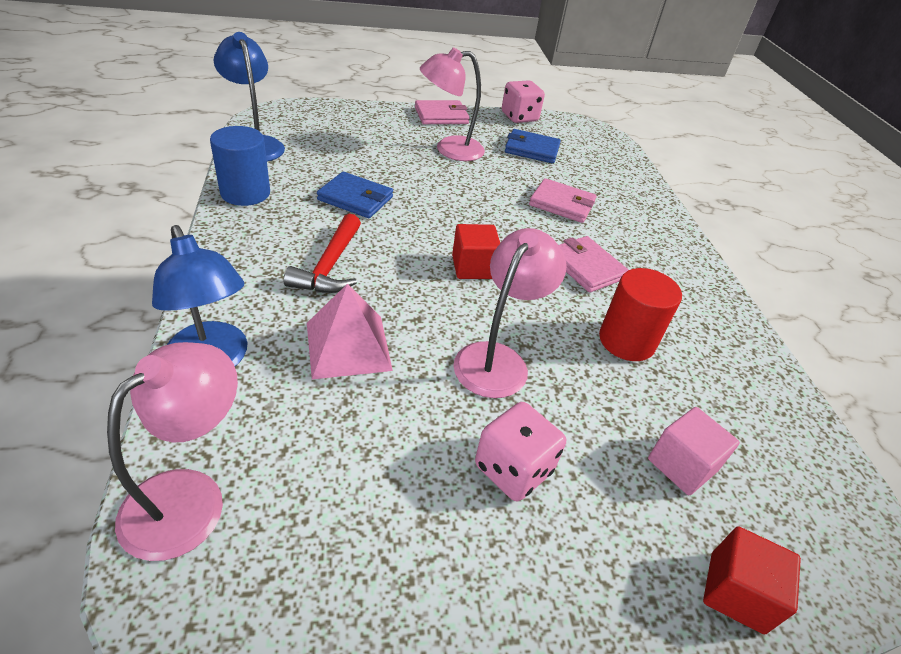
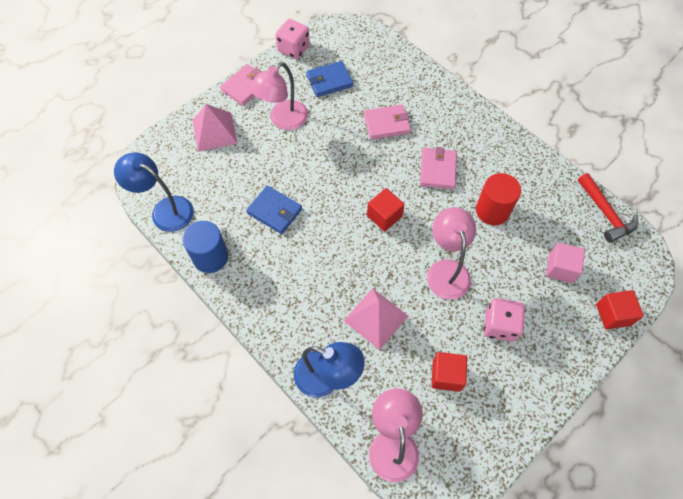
camera: 30 degrees left, 20 degrees up
red hammer [284,214,361,293] -> red hammer moved to [578,173,638,243]
blue wallet [317,172,393,218] -> blue wallet turned 45 degrees clockwise [246,186,302,234]
pink wallet [559,236,629,293] -> pink wallet turned 75 degrees clockwise [420,147,457,189]
none -> pink pyramid [192,104,238,152]
none -> red cube [431,352,467,392]

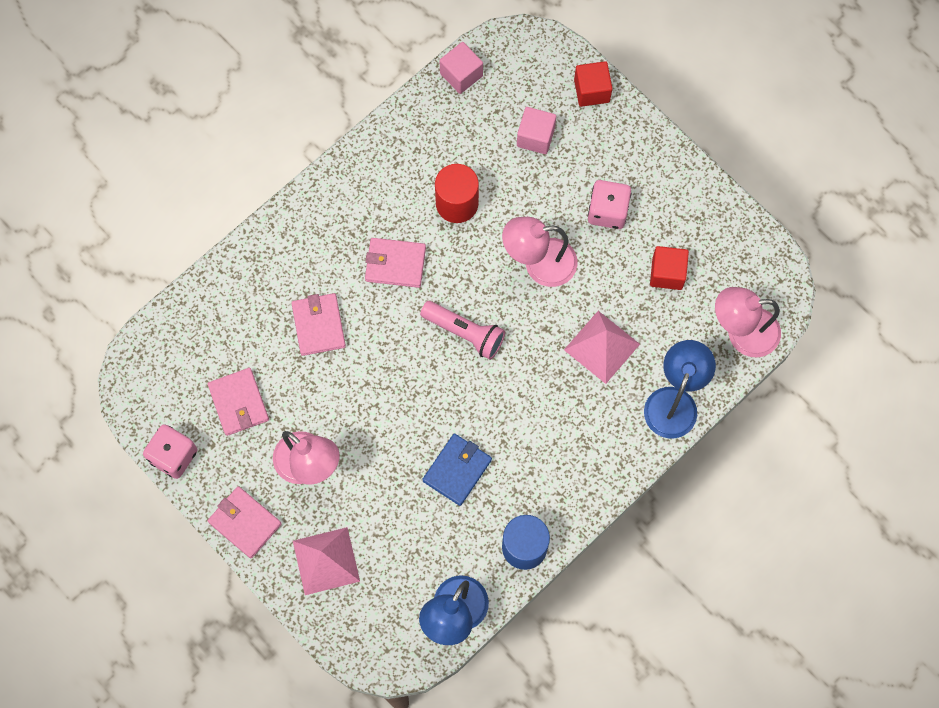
camera: 90 degrees left, 10 degrees up
blue wallet [306,61,353,97] -> pink wallet [208,368,269,436]
red cube [367,188,405,231] -> pink flashlight [420,301,505,360]
red hammer [578,173,638,243] -> pink cube [440,42,483,94]

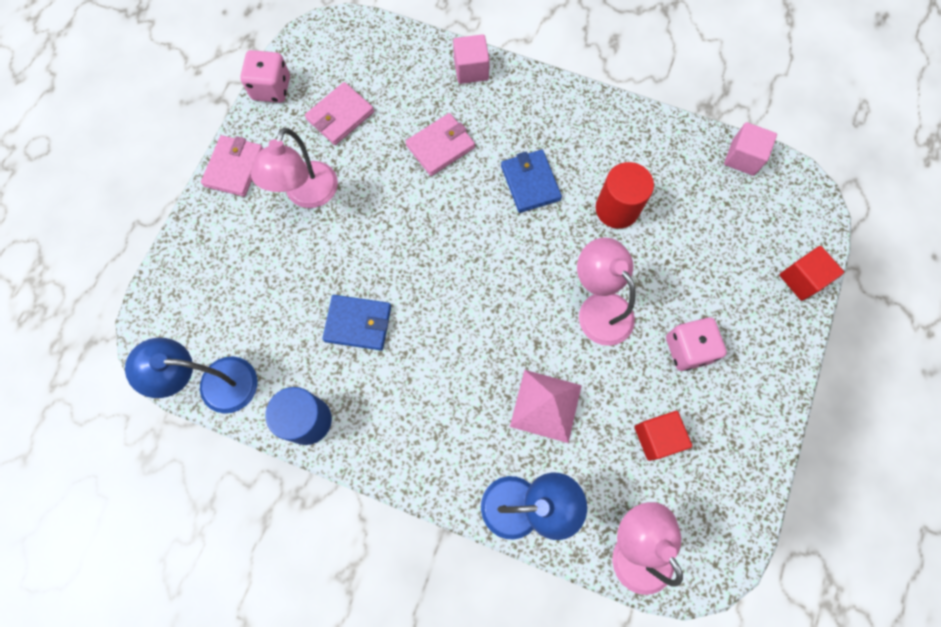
camera: 65 degrees right, 0 degrees up
pink pyramid [293,527,360,595] -> none
pink wallet [365,238,426,288] -> blue wallet [501,150,562,213]
pink flashlight [420,301,505,360] -> none
pink cube [517,107,556,154] -> pink cube moved to [453,34,490,84]

